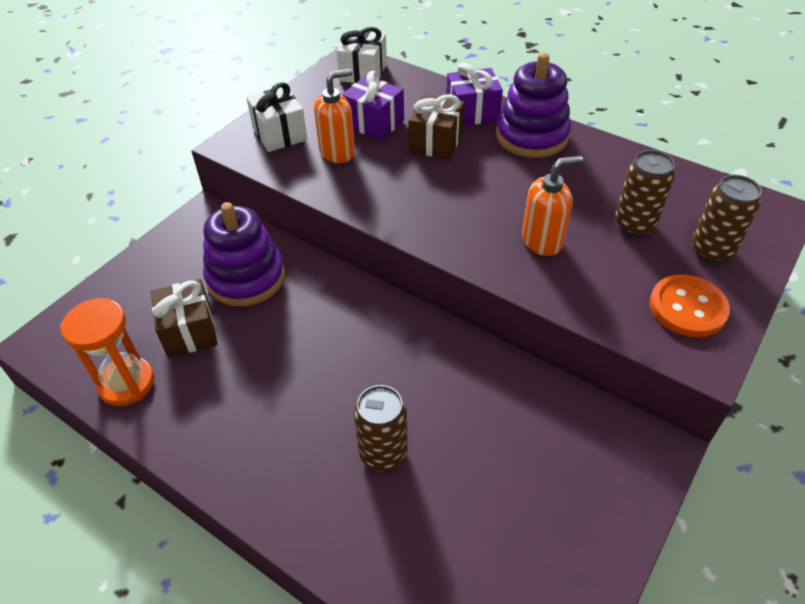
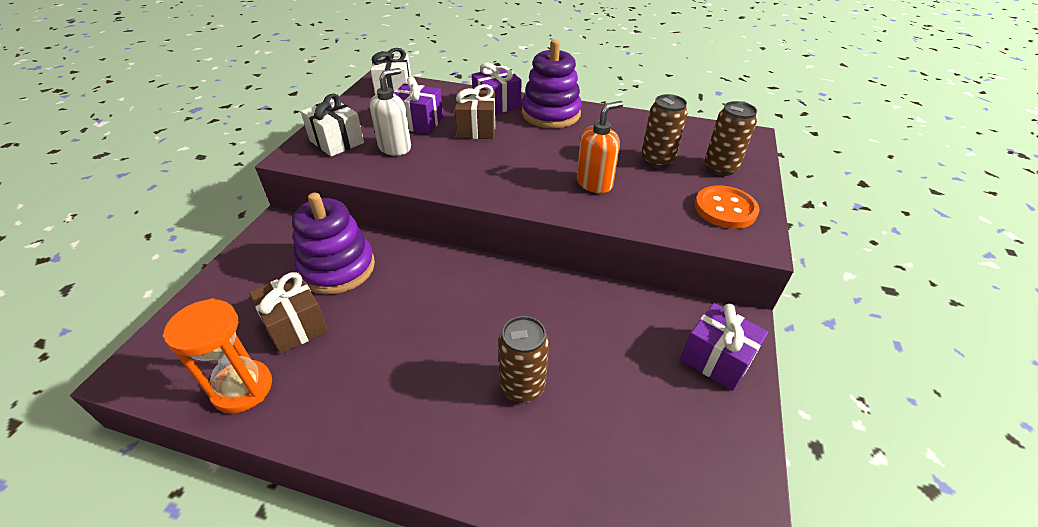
camera: 20 degrees left, 5 degrees down
orange soap dispenser [314,69,355,163] -> white soap dispenser [370,68,411,156]
none -> purple gift [680,303,768,391]

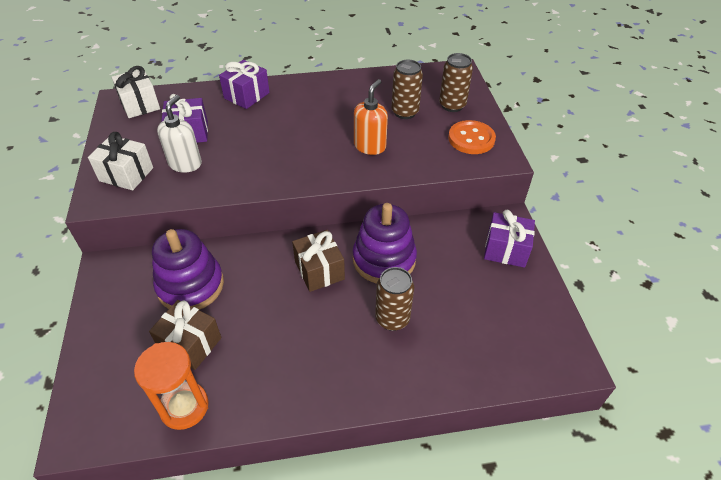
camera: 25 degrees left, 5 degrees up
brown gift [455,84,496,139] -> brown gift moved to [292,230,345,292]
purple stacking toy [522,39,582,128] -> purple stacking toy moved to [353,203,417,284]

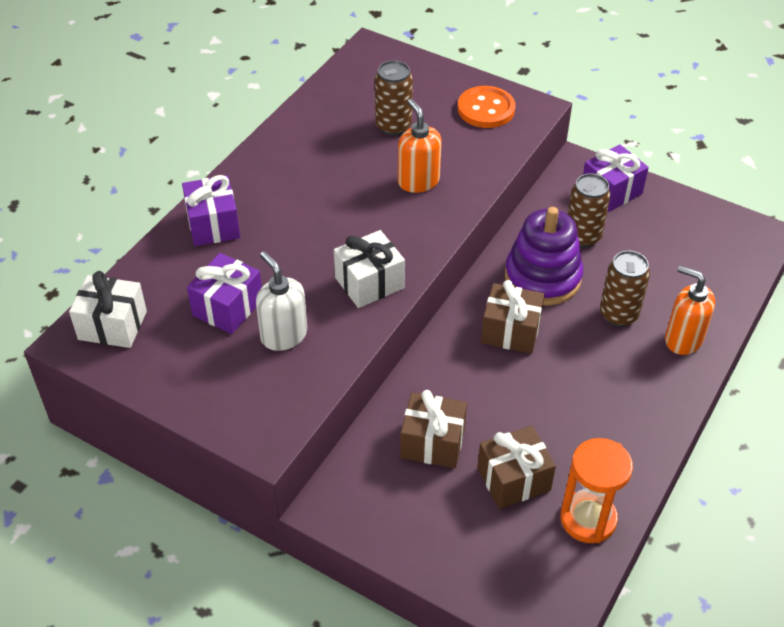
camera: 50 degrees left, 0 degrees up
white gift [88,132,153,190] -> white gift moved to [334,230,405,308]
purple stacking toy [152,229,224,310] -> brown gift [400,390,467,468]
brown can [439,53,473,112] -> brown can moved to [568,173,611,247]
none -> orange soap dispenser [665,265,715,355]

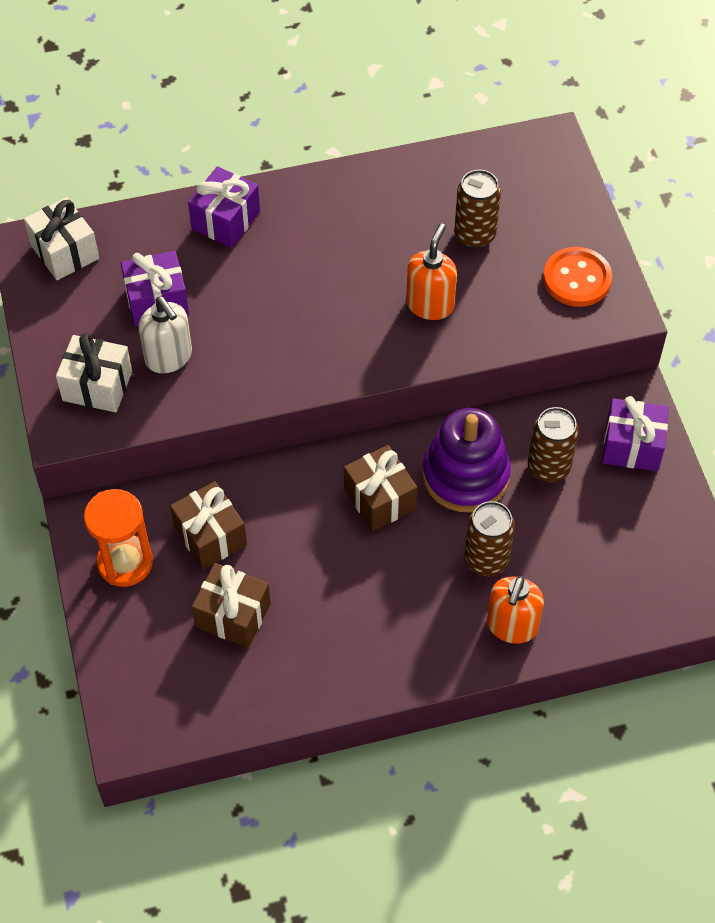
camera: 45 degrees right, 10 degrees up
white soap dispenser [256,251,307,351] -> white soap dispenser turned 135 degrees clockwise [139,297,192,373]
white gift [334,230,405,308] -> white gift moved to [56,333,132,412]
orange hourglass [560,438,633,543] -> orange hourglass moved to [84,489,153,587]
orange soap dispenser [665,265,715,355] -> orange soap dispenser turned 150 degrees counterclockwise [487,576,544,644]

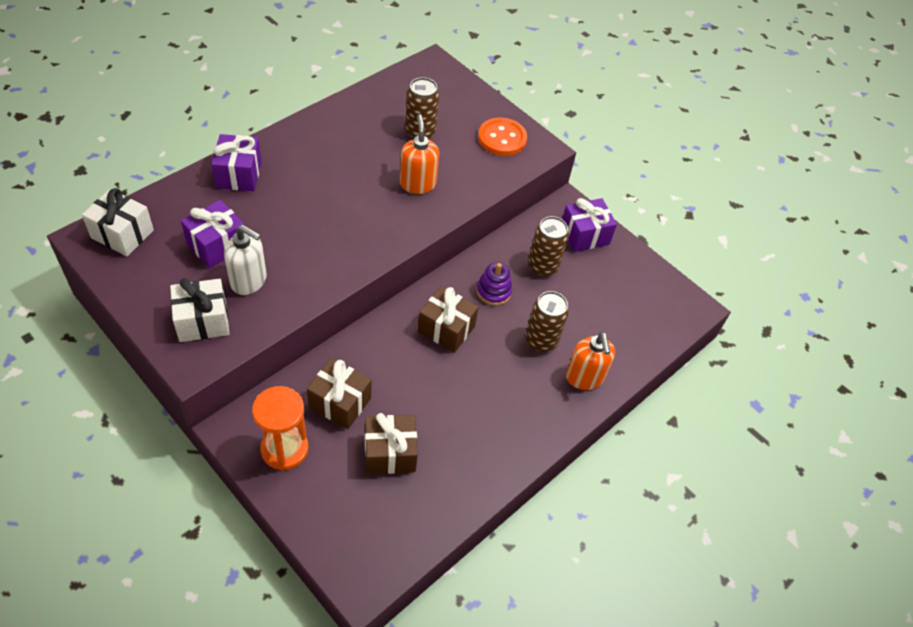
camera: 35 degrees left, 5 degrees down
purple stacking toy [422,408,511,512] -> purple stacking toy [476,262,512,306], size x0.54

